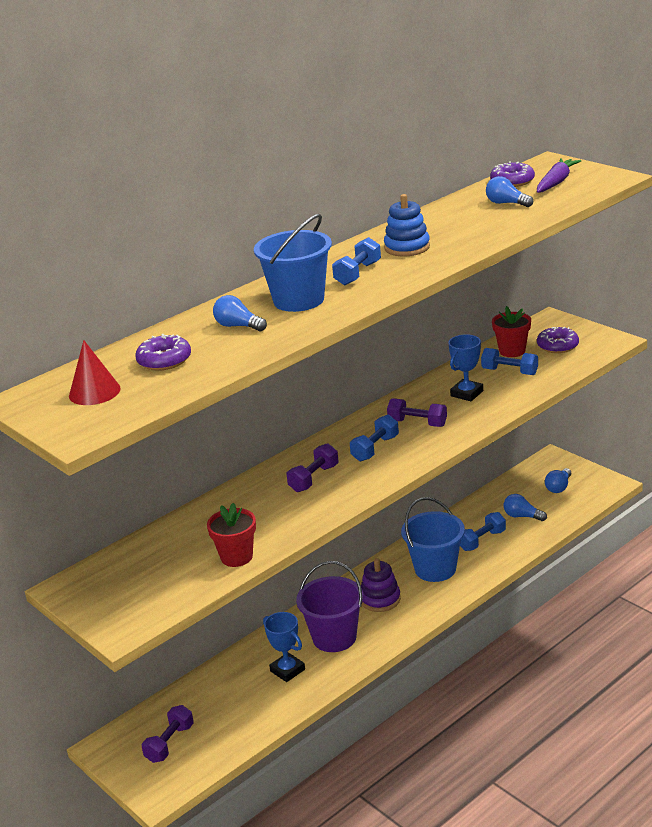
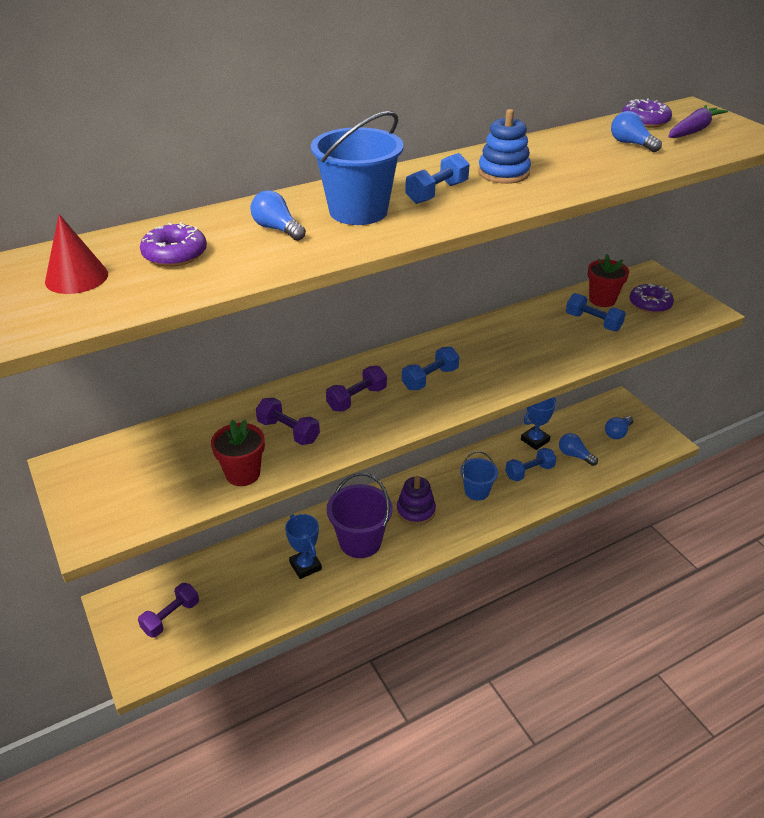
camera: 10 degrees right, 10 degrees up
purple dumbbell [387,398,447,427] -> purple dumbbell moved to [256,398,320,445]
blue bucket [401,497,465,582] -> blue bucket [460,451,498,501], size x0.62
blue trophy [449,334,483,401] -> blue trophy moved to [521,397,556,450]

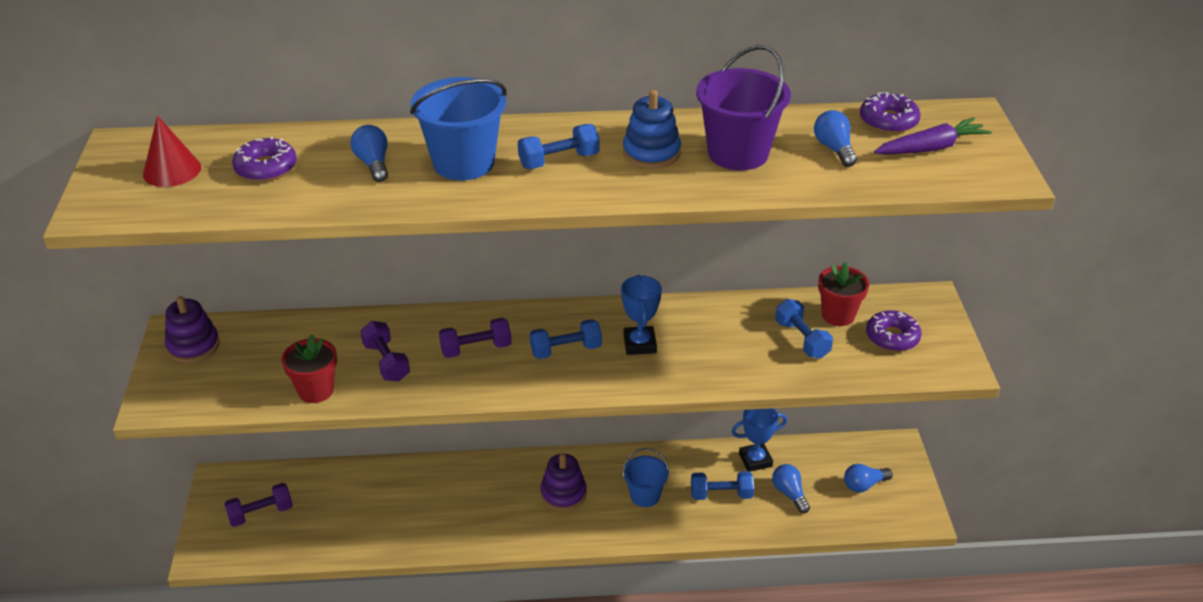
camera: 25 degrees right, 0 degrees up
blue trophy [285,514,322,579] -> blue trophy moved to [621,275,662,355]
purple bucket [327,473,393,558] -> purple bucket moved to [696,45,791,170]
none -> purple stacking toy [165,296,220,363]

